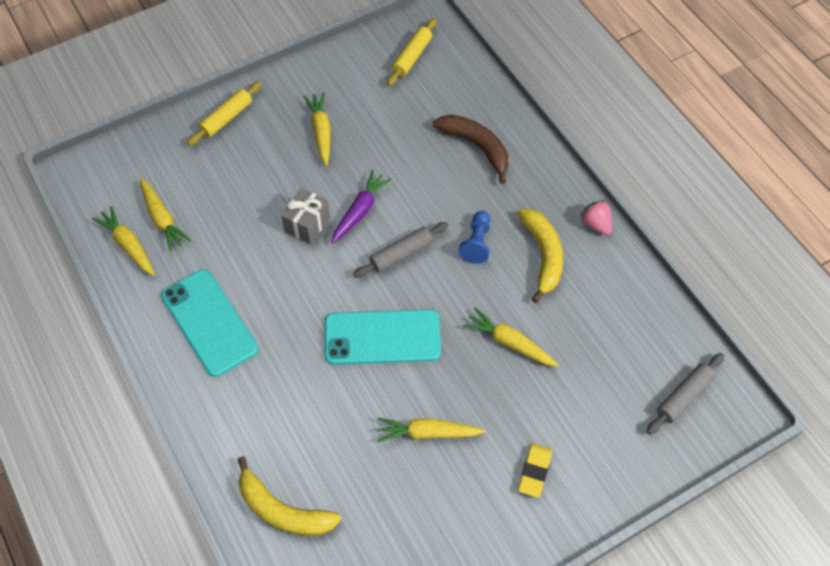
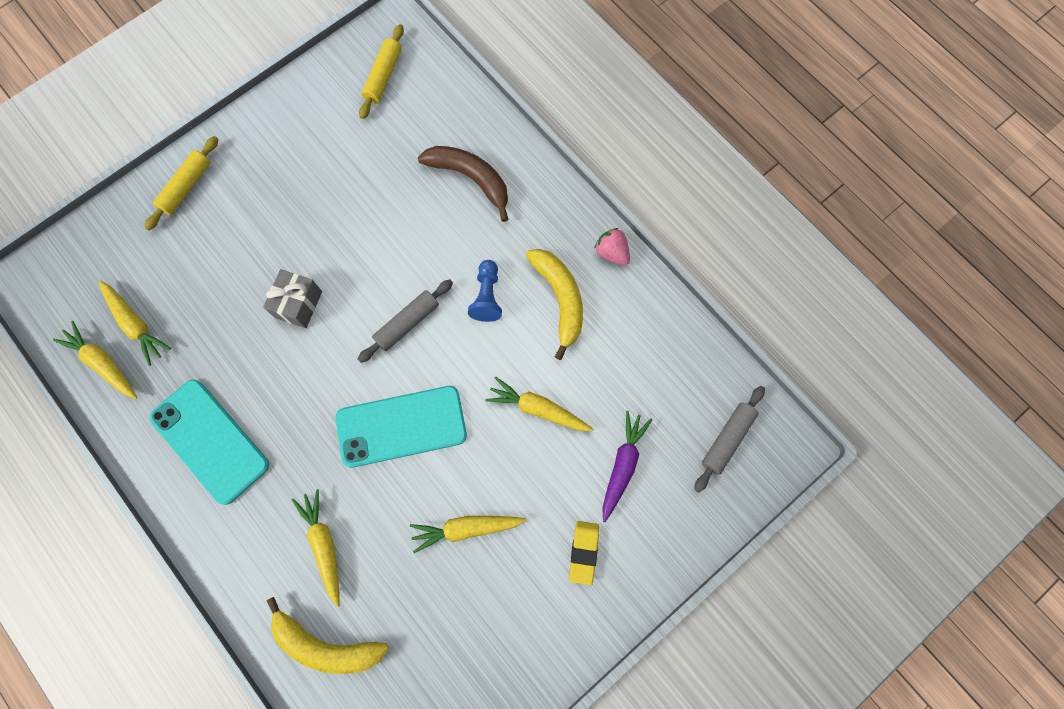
camera: 10 degrees left, 15 degrees up
yellow carrot [303,93,331,166] -> yellow carrot moved to [292,489,340,607]
purple carrot [331,170,392,244] -> purple carrot moved to [602,411,652,522]

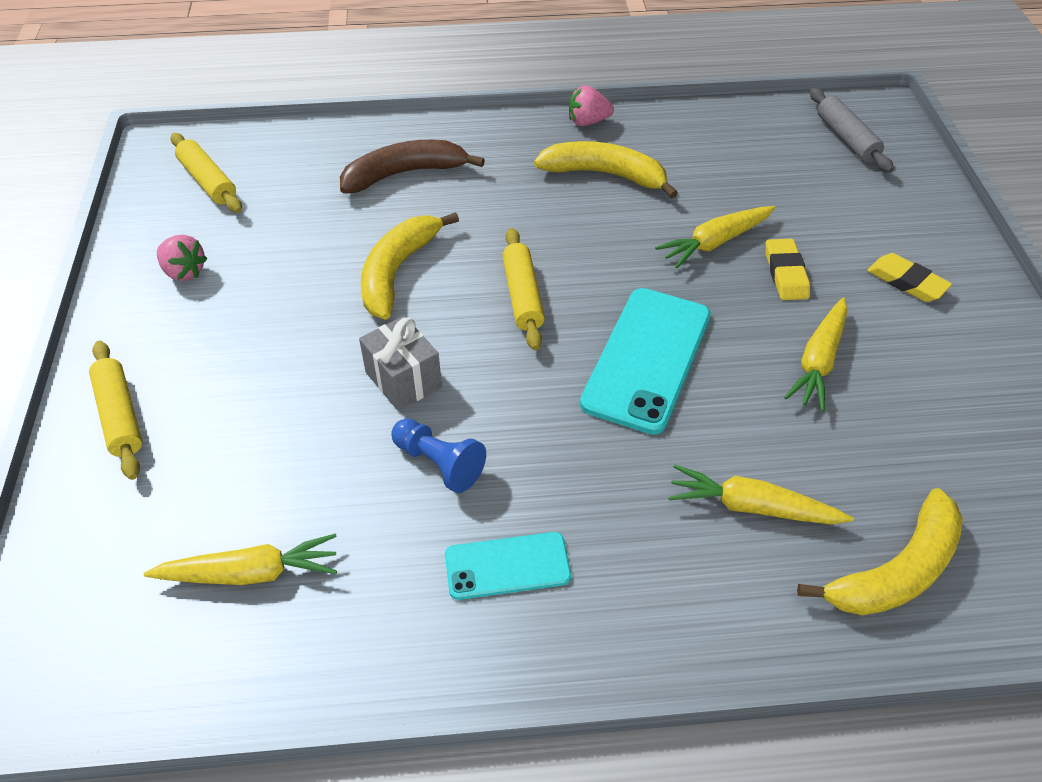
camera: 55 degrees left, 25 degrees down
yellow carrot [53,321,138,399] -> none
turquoise phone [150,379,269,505] -> turquoise phone [445,532,571,600], size x0.58
grey rolling pin [358,279,453,363] -> yellow rolling pin [502,228,545,350]
blue pawn [468,260,502,322] -> blue pawn moved to [391,418,486,493]
purple carrot [602,411,652,522] -> none
none -> pink strawberry [157,235,208,281]
none -> yellow banana [361,212,459,320]
none -> yellow eraser [766,239,810,300]

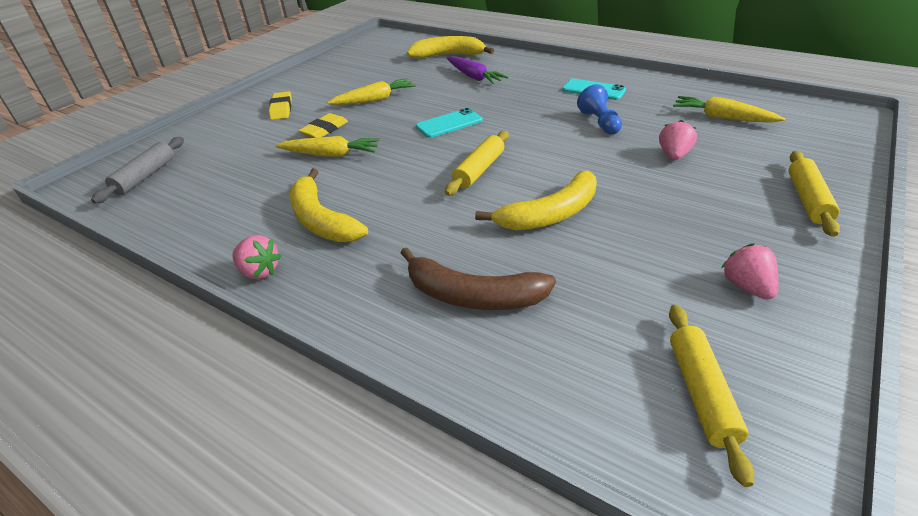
camera: 140 degrees left, 10 degrees down
grey gift [359,316,442,411] -> none
turquoise phone [580,288,711,435] -> turquoise phone [416,108,482,138], size x0.58
yellow carrot [668,465,854,525] -> purple carrot [447,56,509,84]
none -> pink strawberry [659,120,697,160]

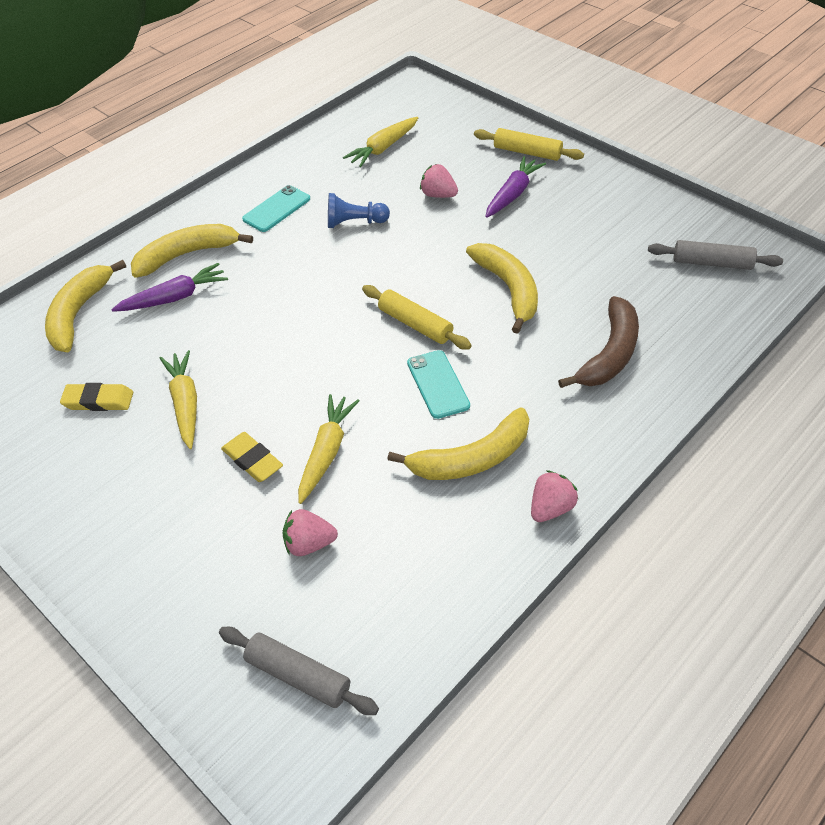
camera: 80 degrees left, 10 degrees up
yellow eraser [269,92,292,120] -> yellow eraser moved to [60,383,133,411]
turquoise phone [416,108,482,138] -> turquoise phone moved to [407,350,470,419]
yellow rolling pin [669,305,754,487] -> grey rolling pin [648,240,783,270]
pink strawberry [722,243,778,299] -> pink strawberry moved to [282,509,338,556]
none -> yellow banana [131,224,253,278]
none -> purple carrot [485,156,546,218]

